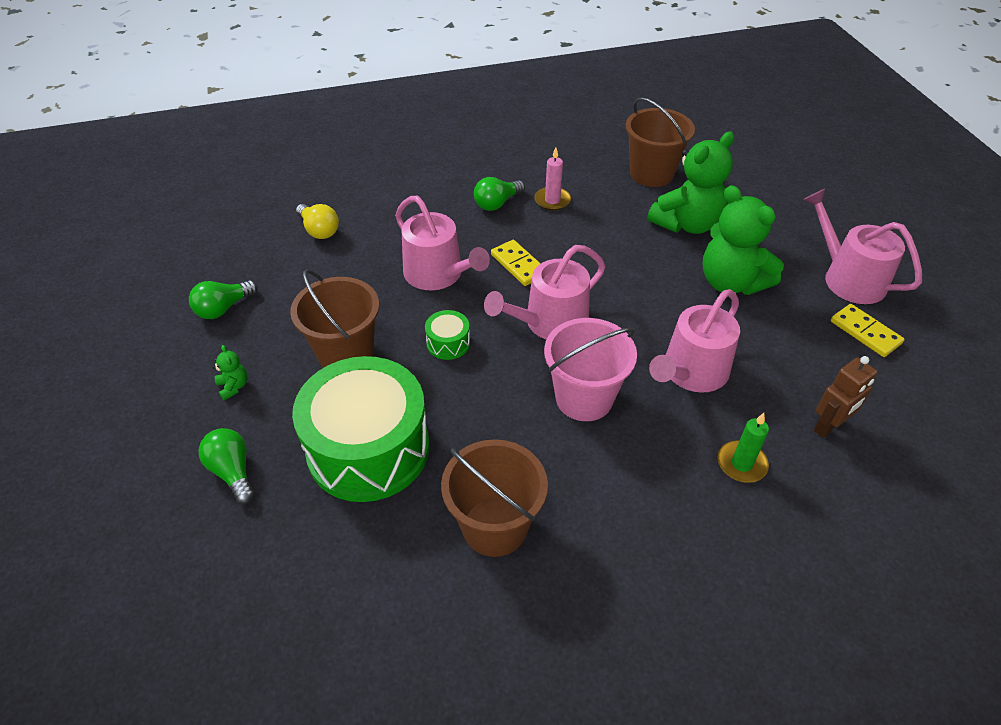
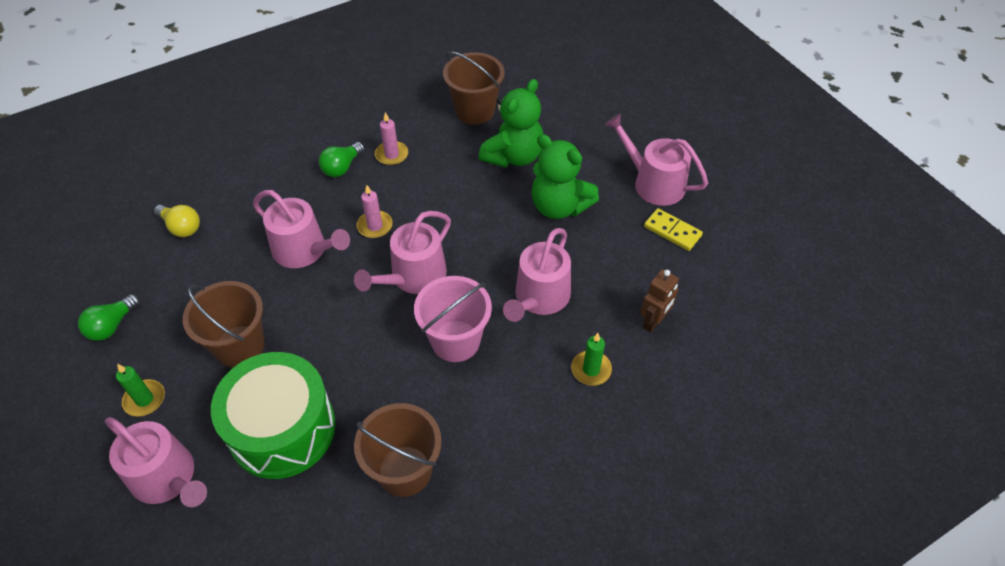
camera: 15 degrees left, 5 degrees up
green light bulb [198,428,255,504] -> pink watering can [105,417,207,507]
green teddy bear [213,345,248,401] -> green candle [116,364,165,417]
green drum [425,310,470,360] -> none
yellow domino [491,240,541,286] -> pink candle [357,185,393,238]

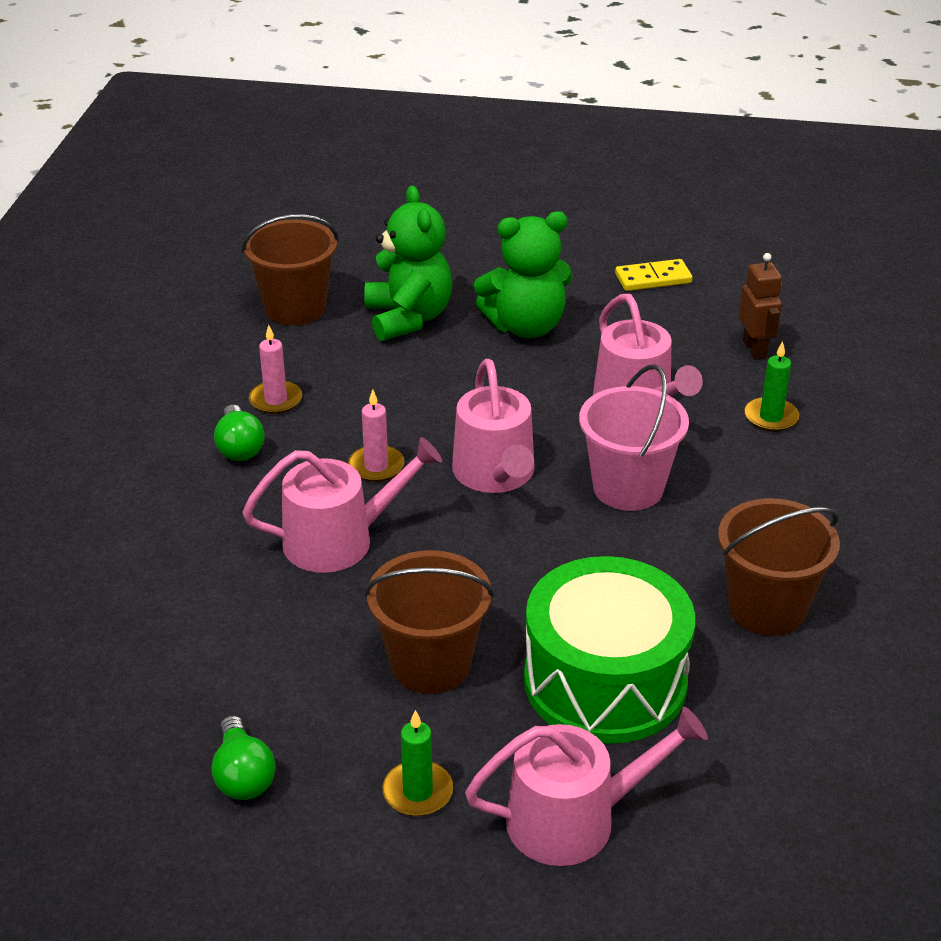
camera: 50 degrees left, 15 degrees down
yellow light bulb [154,205,200,237] -> none
pink watering can [605,114,708,206] -> none

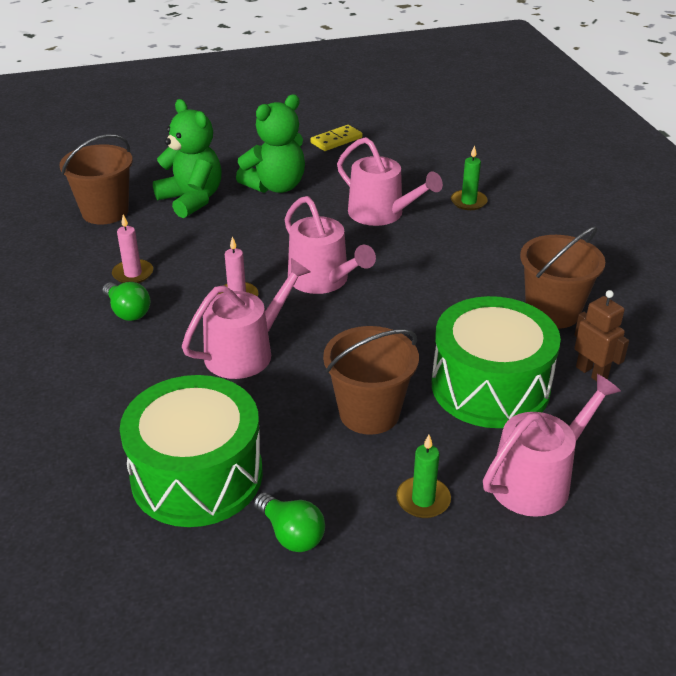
camera: 25 degrees left, 0 degrees up
pink bucket [579,364,689,511] -> none
brown robot [739,253,782,360] -> brown robot moved to [574,290,629,381]
none -> green drum [120,375,263,527]

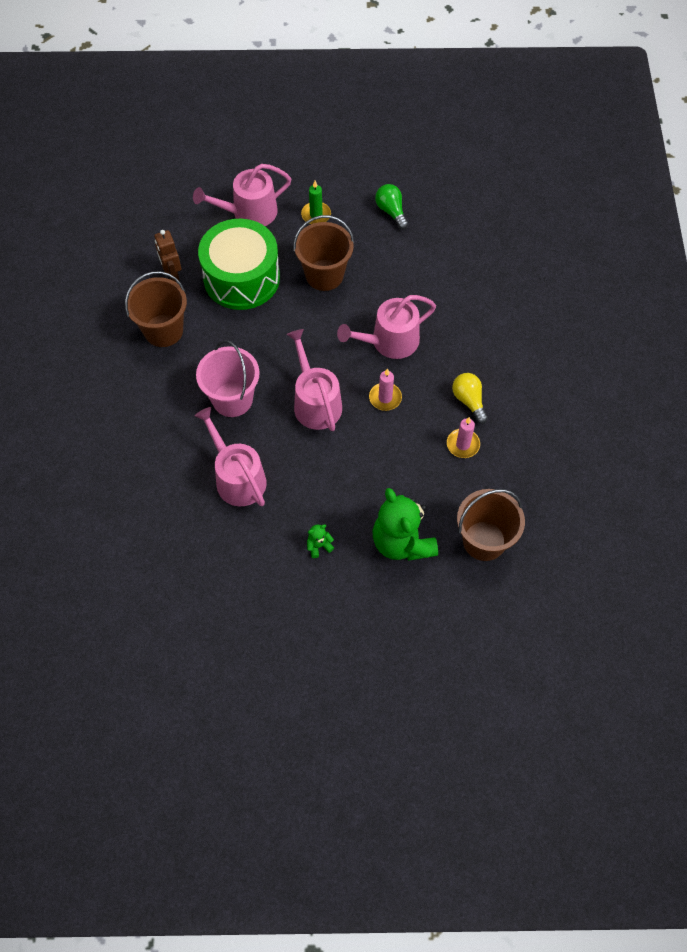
camera: 165 degrees left, 25 degrees up
green light bulb [102,282,150,321] -> yellow light bulb [452,373,488,424]
green drum [120,375,263,527] -> none
green teddy bear [236,94,305,193] -> green teddy bear [307,524,334,558], size x0.40
yellow domino [310,125,363,151] -> none
green candle [451,145,488,210] -> none
none -> pink bucket [196,340,260,417]

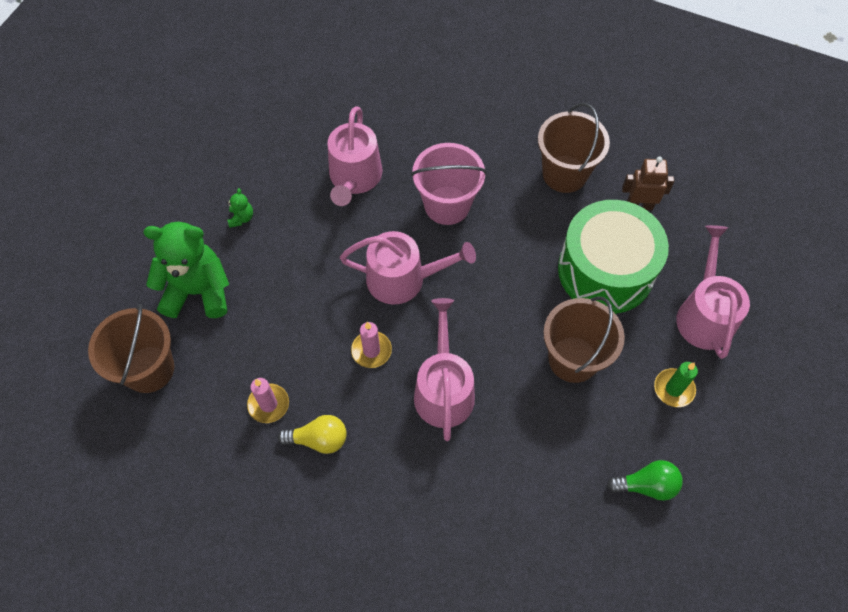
camera: 115 degrees right, 0 degrees up
pink watering can [195,407,266,506] -> pink watering can turned 105 degrees clockwise [328,106,382,206]

